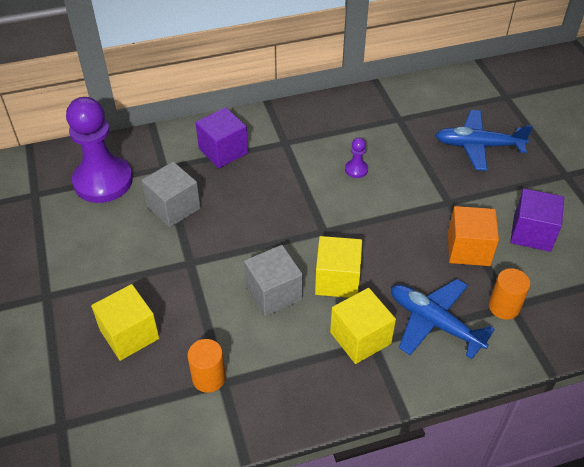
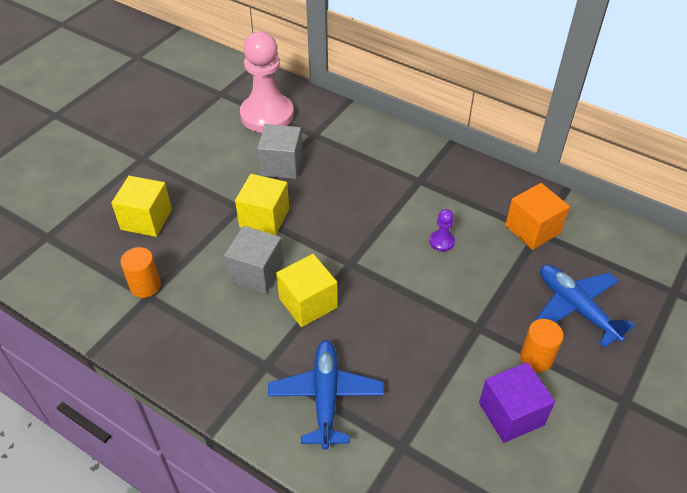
camera: 50 degrees right, 0 degrees up
purple pawn [66,97,133,203] -> pink pawn [240,31,294,133]
purple cube [195,107,248,168] -> none
yellow cube [330,288,396,364] -> yellow cube moved to [235,174,289,235]
orange cube [448,206,499,266] -> orange cube moved to [505,183,570,250]
orange cylinder [489,268,530,320] -> orange cylinder moved to [520,319,564,372]

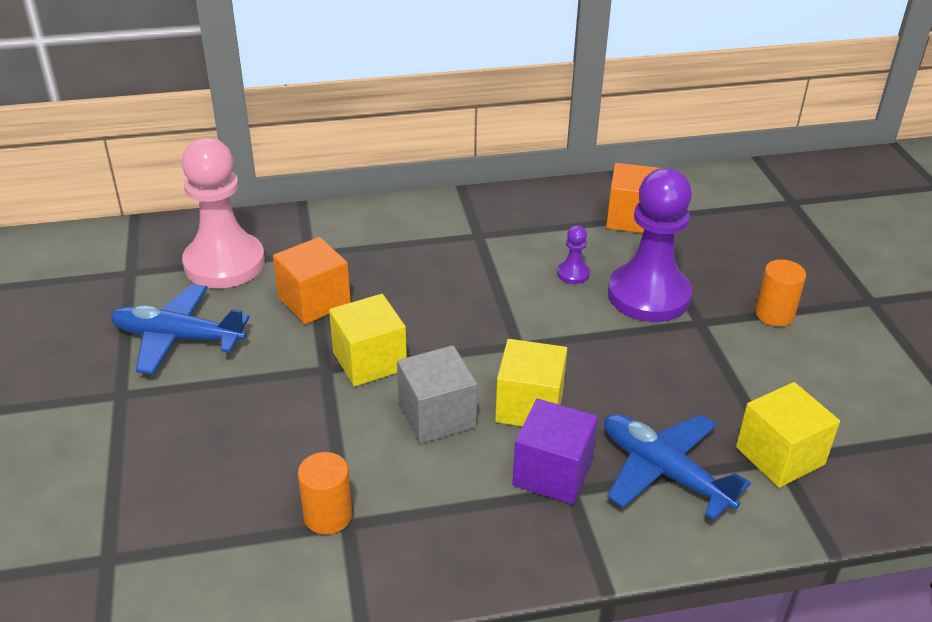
camera: 45 degrees left, 10 degrees down
yellow cube [111,176,172,237] -> yellow cube moved to [736,382,840,488]
grey cube [257,124,303,179] -> orange cube [273,237,351,324]
purple cube [479,362,555,443] -> purple cube moved to [512,399,598,504]
blue plane [535,265,635,347] -> blue plane moved to [110,284,250,374]
none -> purple pawn [608,168,692,322]

